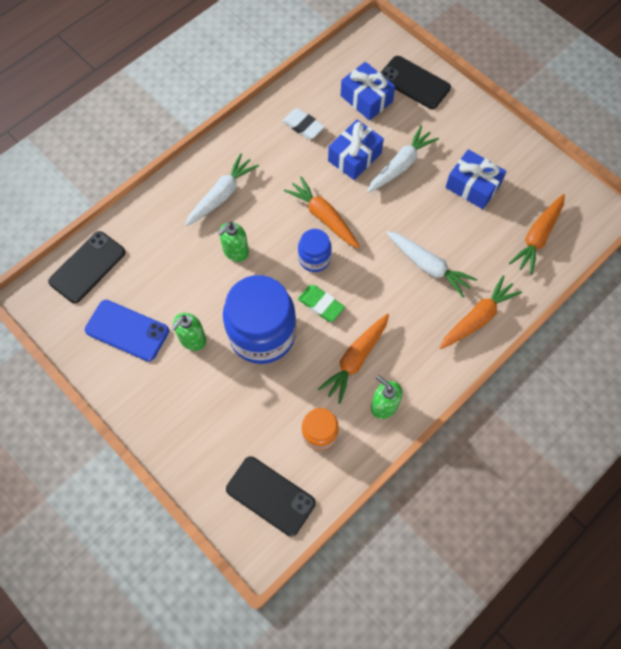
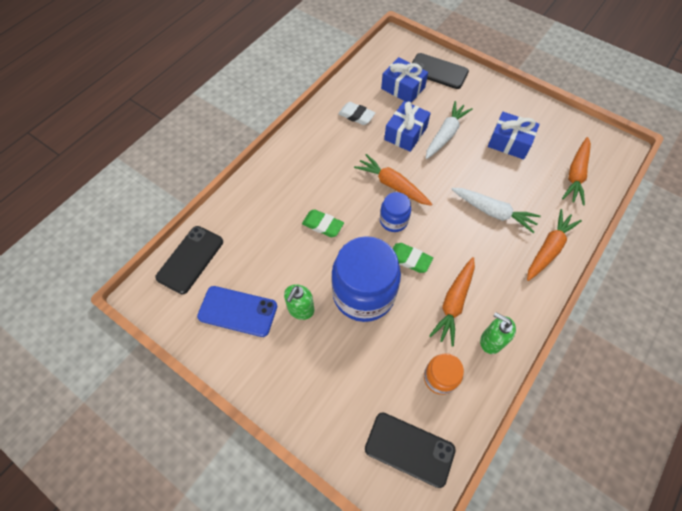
camera: 10 degrees left, 5 degrees down
white carrot [185,153,259,227] -> none
green soap dispenser [218,222,249,262] -> green eraser [302,209,344,237]

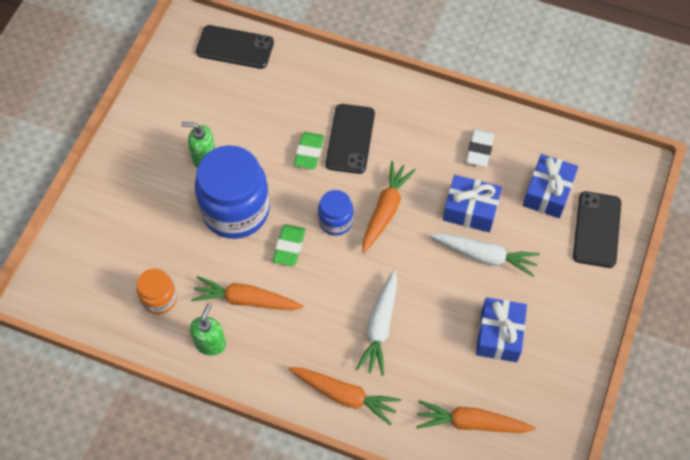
camera: 75 degrees right, 0 degrees up
blue phone [197,286,277,337] -> none
black phone [365,412,456,488] -> black phone moved to [326,104,375,174]

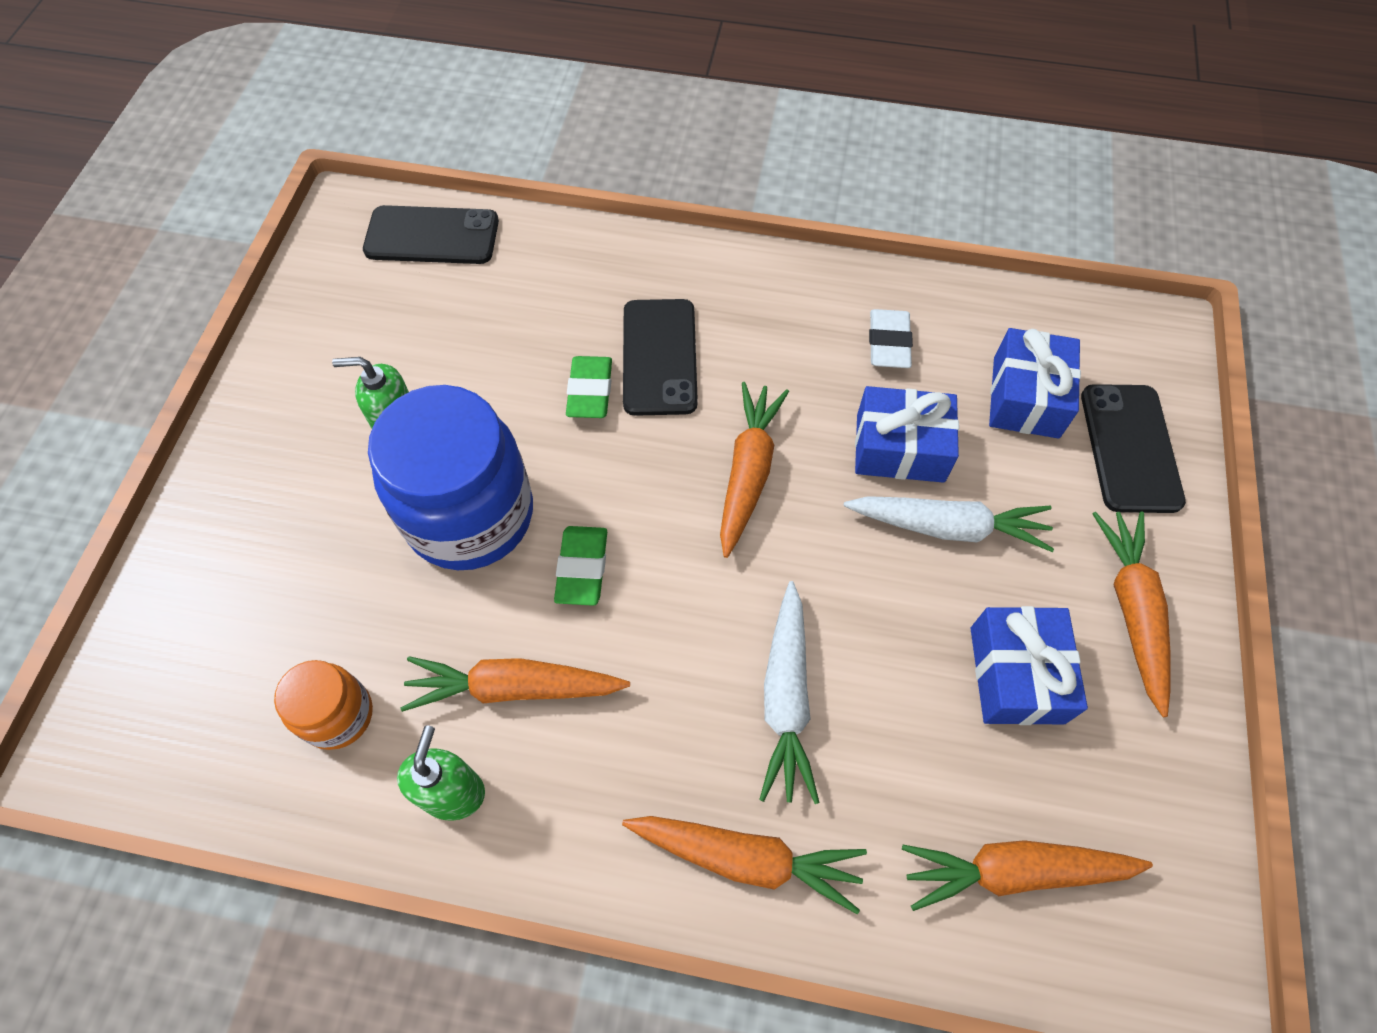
camera: 10 degrees left, 0 degrees up
blue jar [318,190,354,236] -> none
none -> orange carrot [1092,511,1171,717]

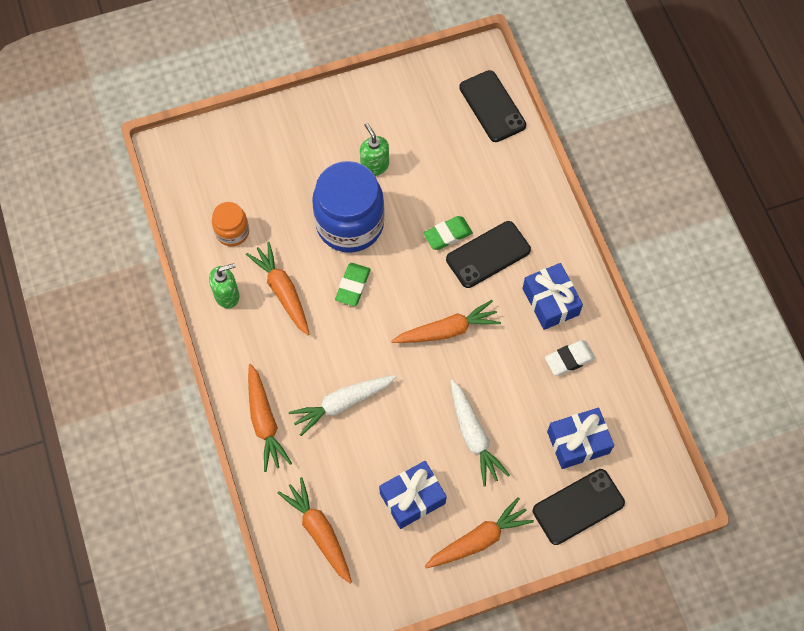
camera: 60 degrees right, 5 degrees up
green eraser [554,526,607,606] -> green eraser turned 45 degrees counterclockwise [335,263,371,306]
blue gift [855,386,959,483] -> blue gift moved to [522,263,583,330]

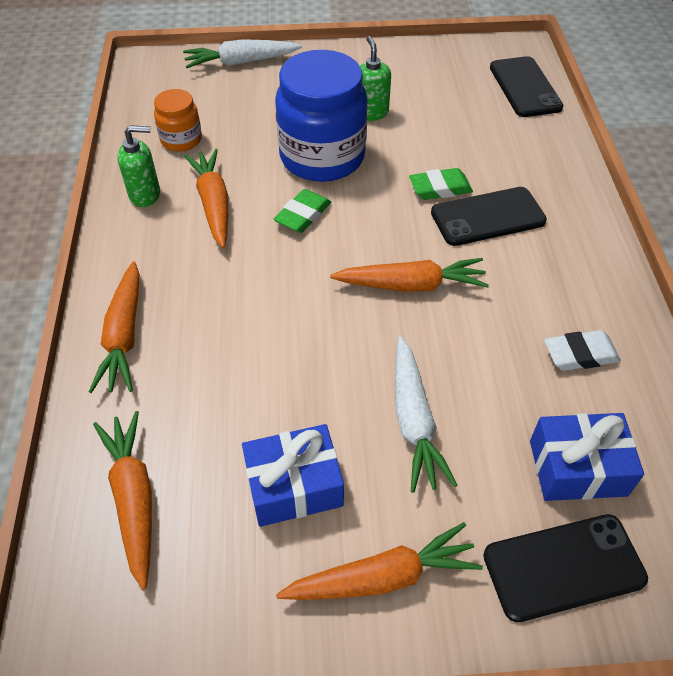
camera: 15 degrees right, 15 degrees down
white carrot [289,375,396,436] -> white carrot moved to [183,39,302,68]
blue gift [522,263,583,330] -> none

